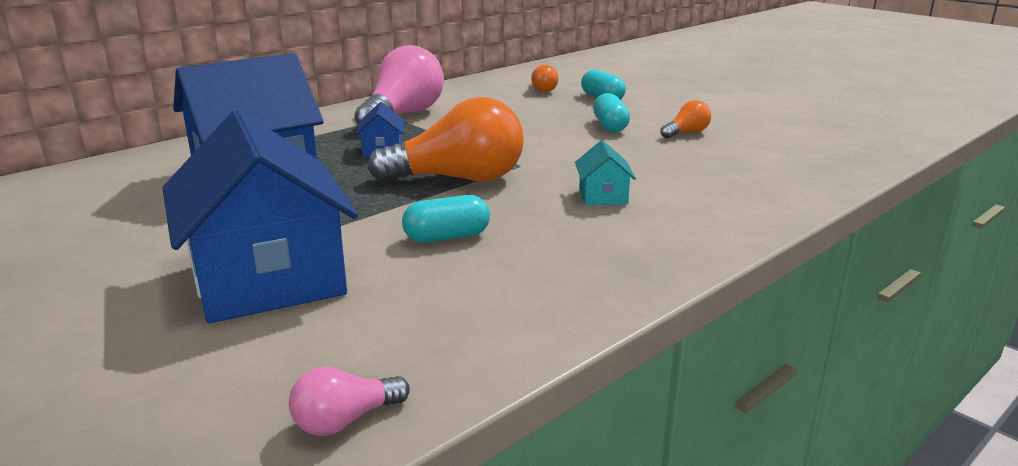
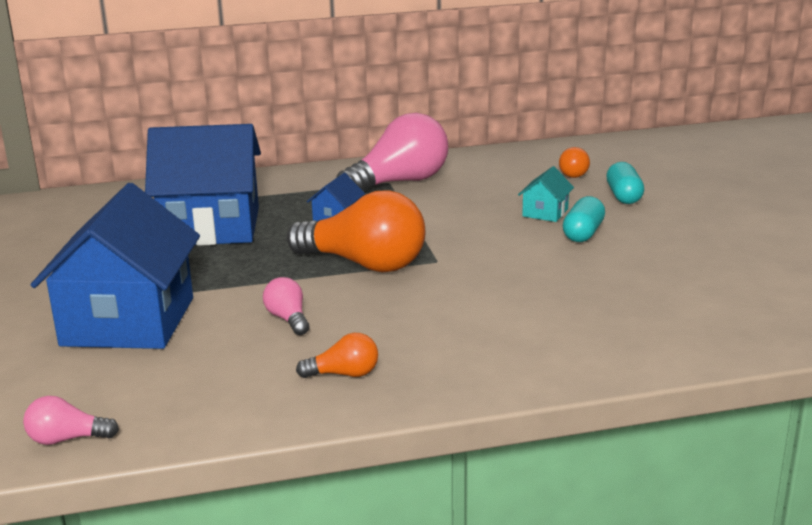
camera: 30 degrees right, 0 degrees up
turquoise capsule [402,195,490,243] -> pink light bulb [263,277,310,335]
turquoise house [575,140,636,205] -> turquoise house moved to [518,166,574,222]
orange light bulb [660,100,711,139] -> orange light bulb moved to [296,333,378,378]

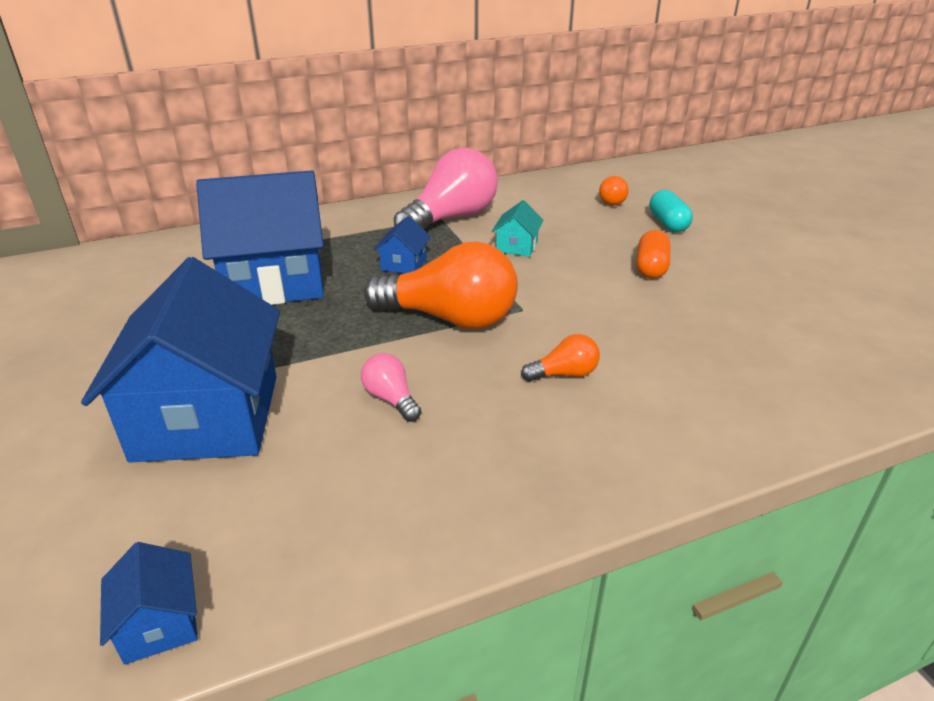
camera: 10 degrees left, 10 degrees up
pink light bulb [23,396,119,445] -> blue house [100,542,198,665]
orange light bulb [296,333,378,378] -> orange light bulb moved to [521,334,600,382]
turquoise house [518,166,574,222] -> turquoise house moved to [492,200,544,257]
turquoise capsule [563,196,605,242] -> orange capsule [636,230,671,278]

